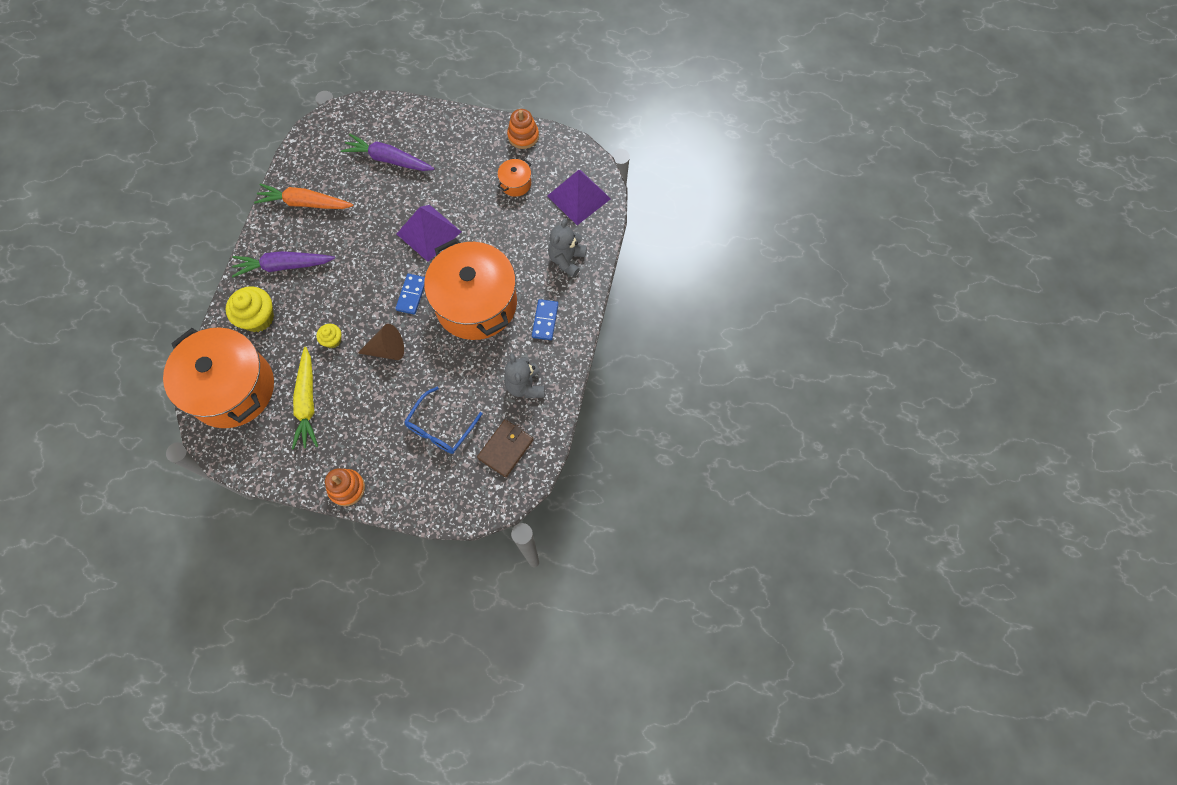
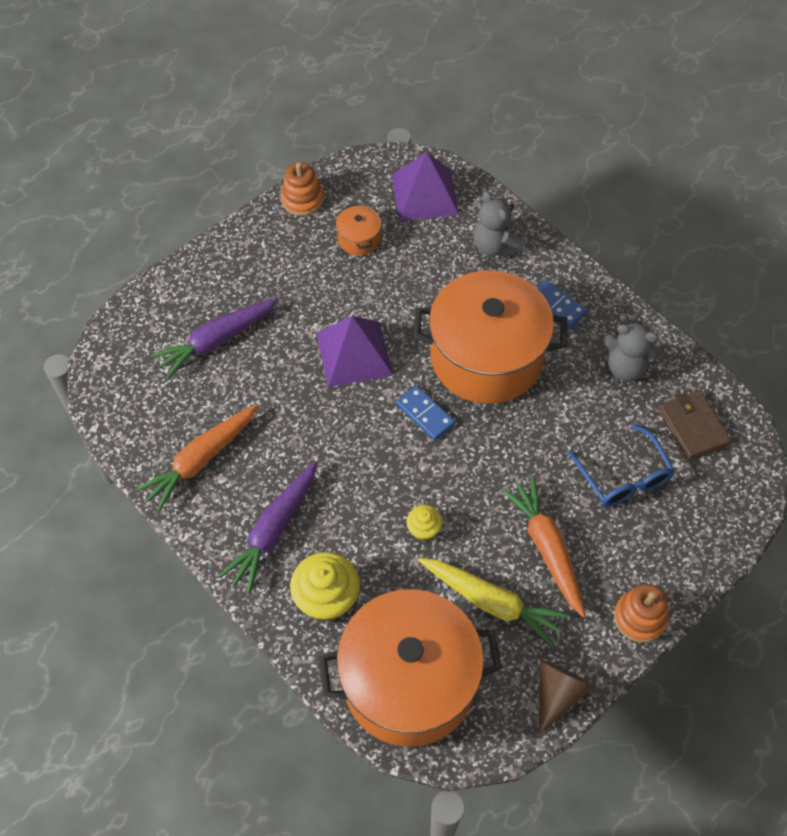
camera: 55 degrees left, 10 degrees down
brown cone [358,324,404,360] -> brown cone moved to [539,659,595,735]
none -> orange carrot [501,477,586,618]

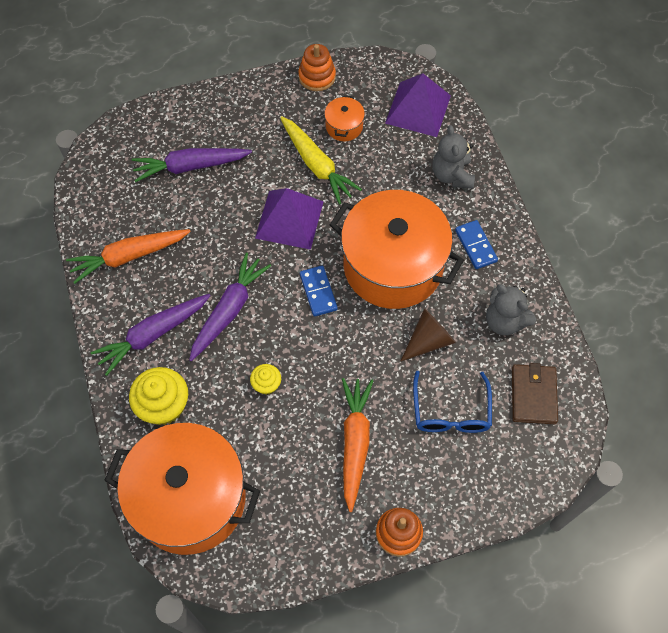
camera: 25 degrees right, 5 degrees up
yellow carrot [418,558,569,647] -> yellow carrot moved to [280,116,362,205]
brown cone [539,659,595,735] -> brown cone moved to [401,308,456,361]
none -> purple carrot [189,253,271,361]

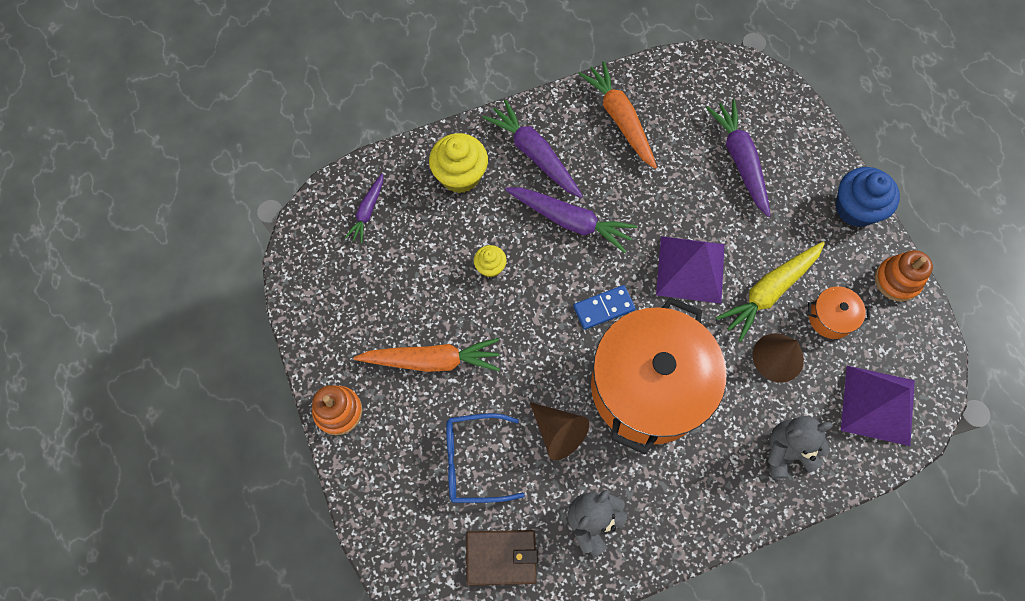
camera: 85 degrees right, 5 degrees up
orange pot [104,423,260,555] -> purple carrot [345,173,383,243]
blue domino [455,220,498,269] -> none
none -> brown cone [753,333,804,382]
none -> blue cupcake [836,167,900,227]

